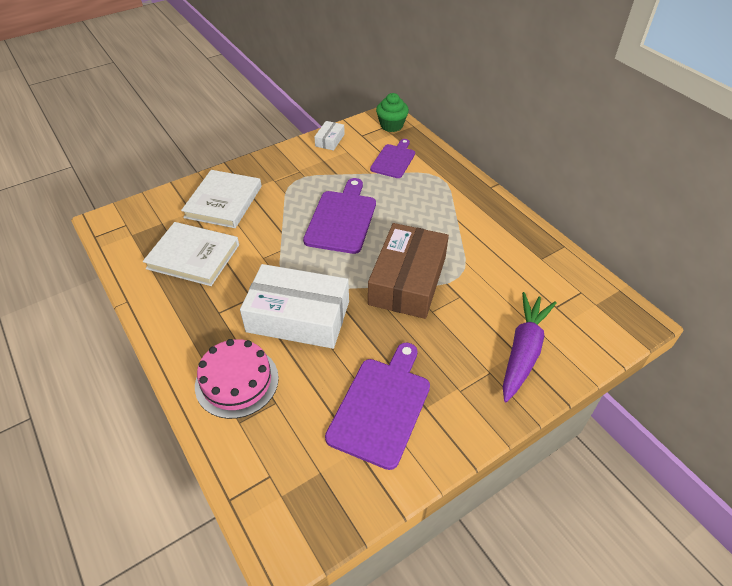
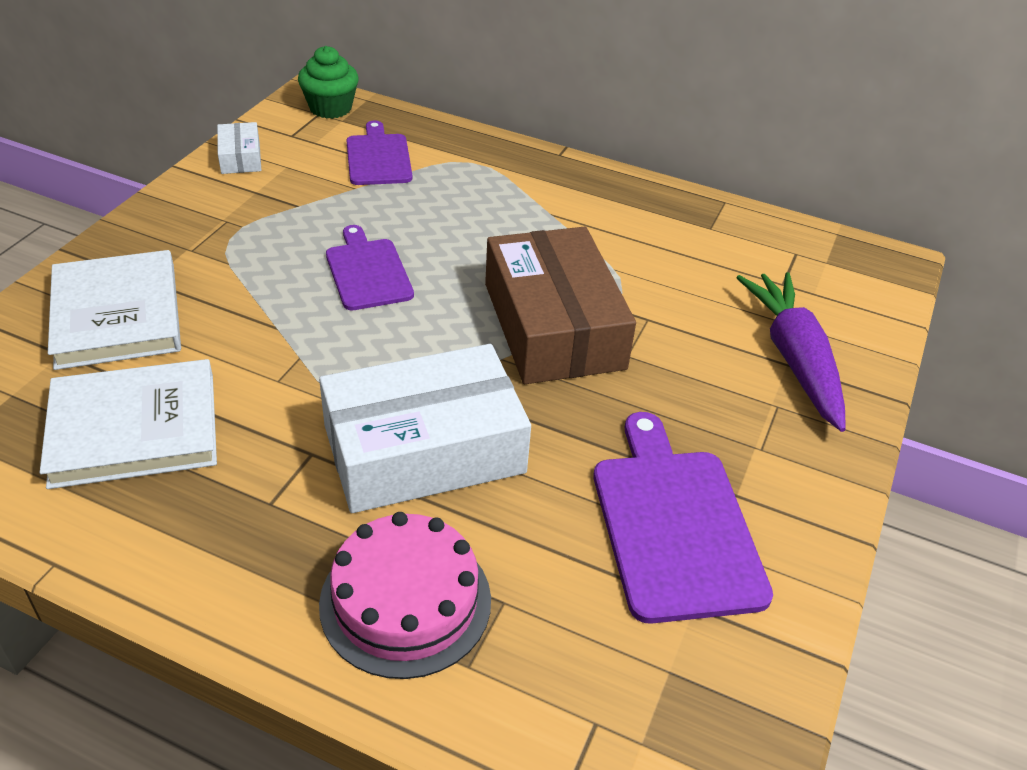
camera: 35 degrees left, 5 degrees down
purple cutting board [303,178,376,254] -> purple cutting board [326,225,414,310], size x0.64

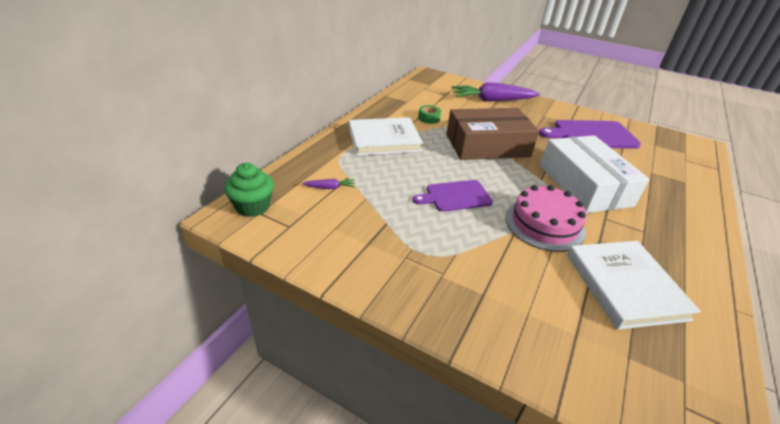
camera: 85 degrees left, 5 degrees down
white book [48,250,181,370] -> white book moved to [349,117,423,156]
white box [217,122,261,174] -> none
pink cake [319,512,491,679] -> pink cake moved to [505,185,586,252]
purple cutting board [346,121,412,185] -> purple carrot [302,179,355,189]
none -> green tape [418,105,441,124]

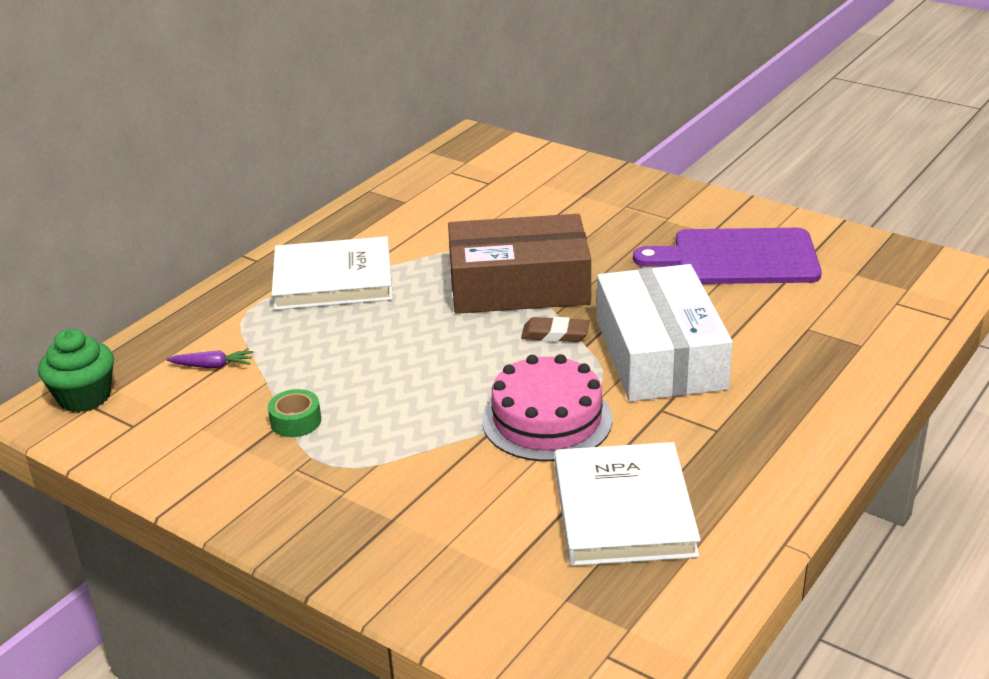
camera: 10 degrees right, 5 degrees down
purple cutting board [413,180,493,212] -> none
green tape [418,105,441,124] -> green tape moved to [268,389,321,437]
purple carrot [452,82,540,102] -> none
none -> brown eraser [521,317,590,342]

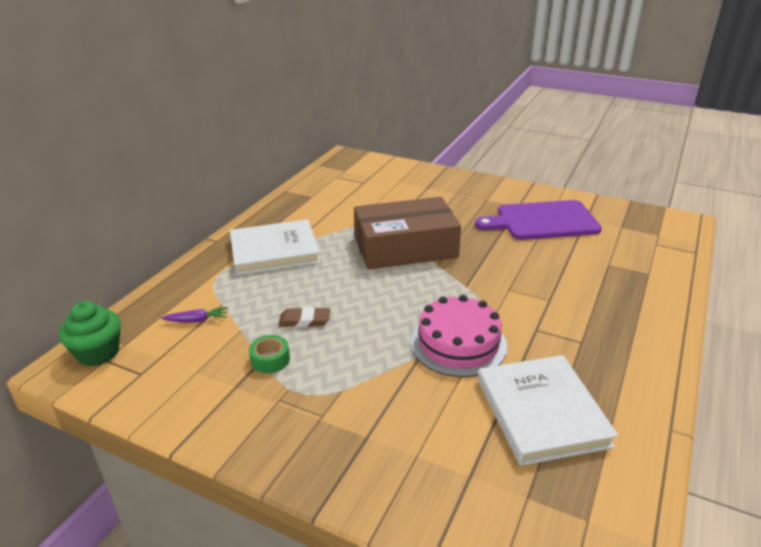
camera: 10 degrees left, 0 degrees up
brown eraser [521,317,590,342] -> brown eraser moved to [278,307,330,327]
white box [597,264,733,402] -> none

